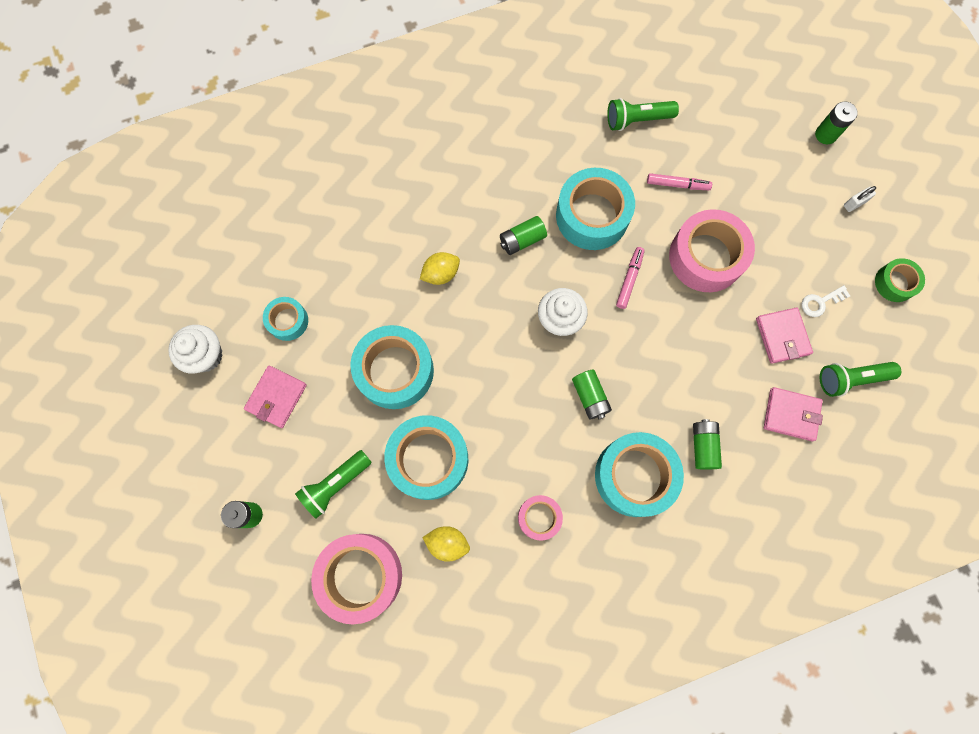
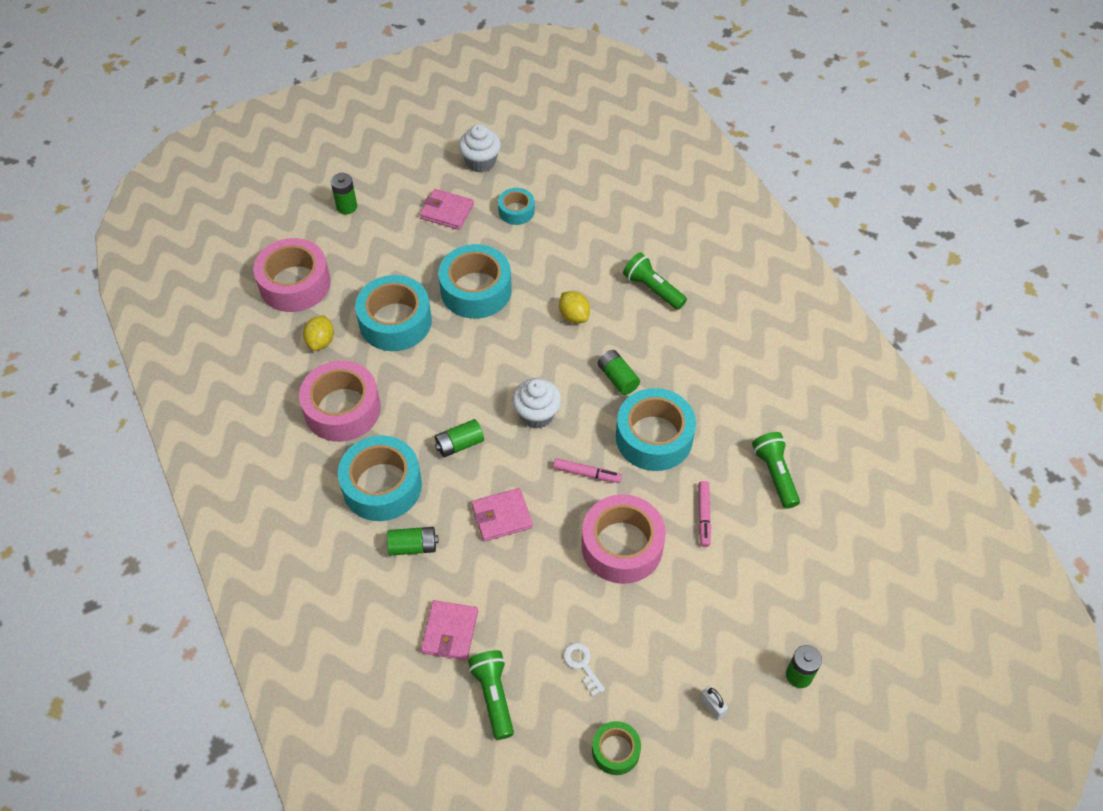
camera: 85 degrees right, 20 degrees down
green flashlight [295,450,372,519] -> green flashlight moved to [623,252,687,310]
pink tape [518,495,563,541] -> pink tape [299,360,381,442], size x1.88
pink wallet [756,308,813,364] -> pink wallet moved to [471,488,533,542]

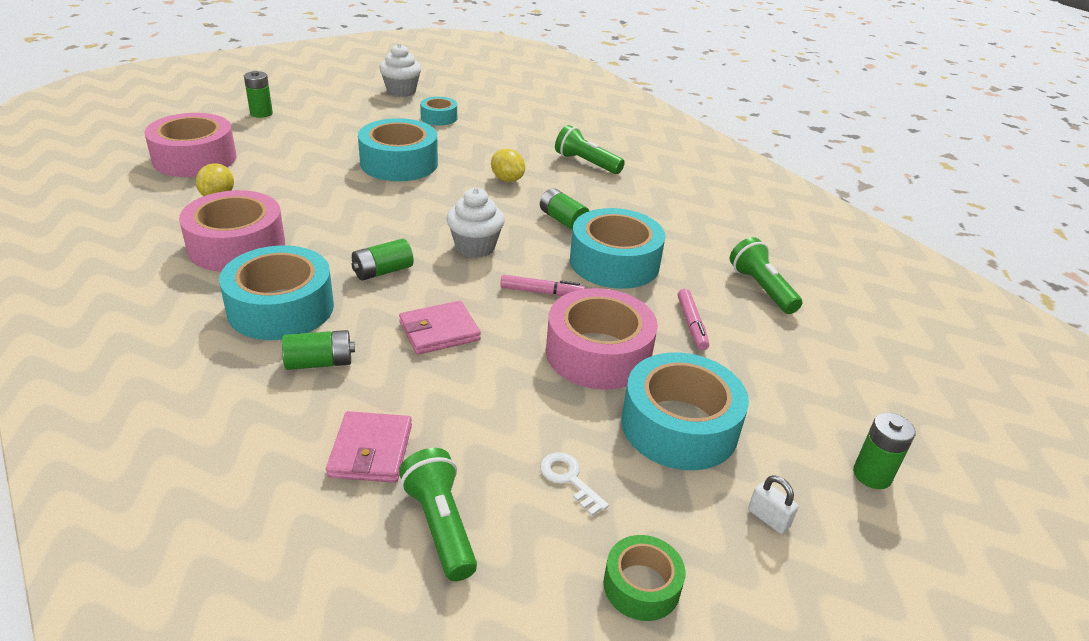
camera: 10 degrees left, 20 degrees down
turquoise tape [355,275,432,351] -> turquoise tape moved to [621,352,749,470]
pink wallet [420,189,474,230] -> none

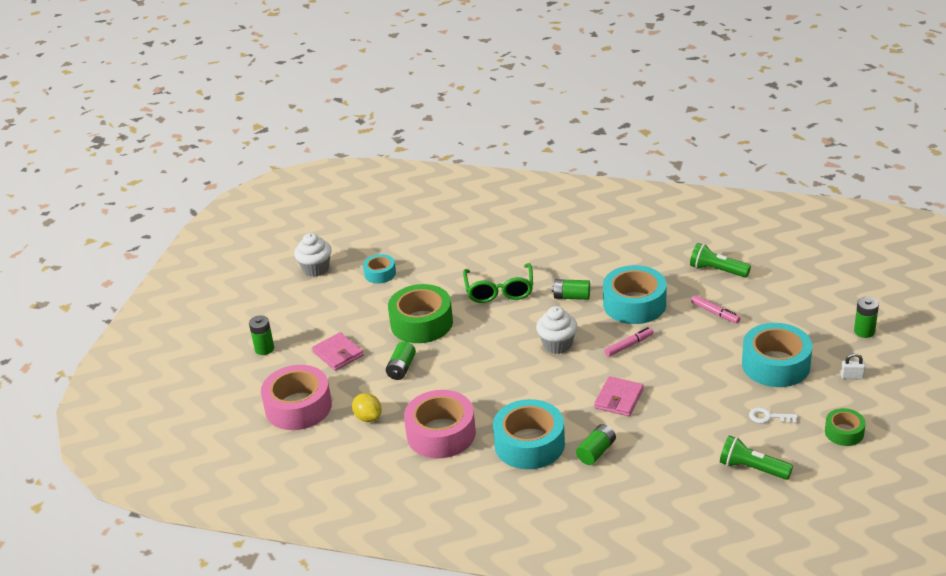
camera: 35 degrees left, 0 degrees up
pink wallet [326,411,412,483] -> pink wallet moved to [312,332,364,371]
green battery [352,239,414,280] -> green battery moved to [386,341,416,380]
turquoise tape [358,118,438,181] -> green tape [388,284,453,343]
yellow lemon [491,149,525,182] -> green glasses [463,263,533,303]
pink tape [546,288,658,390] -> none
green flashlight [555,125,625,174] -> none

